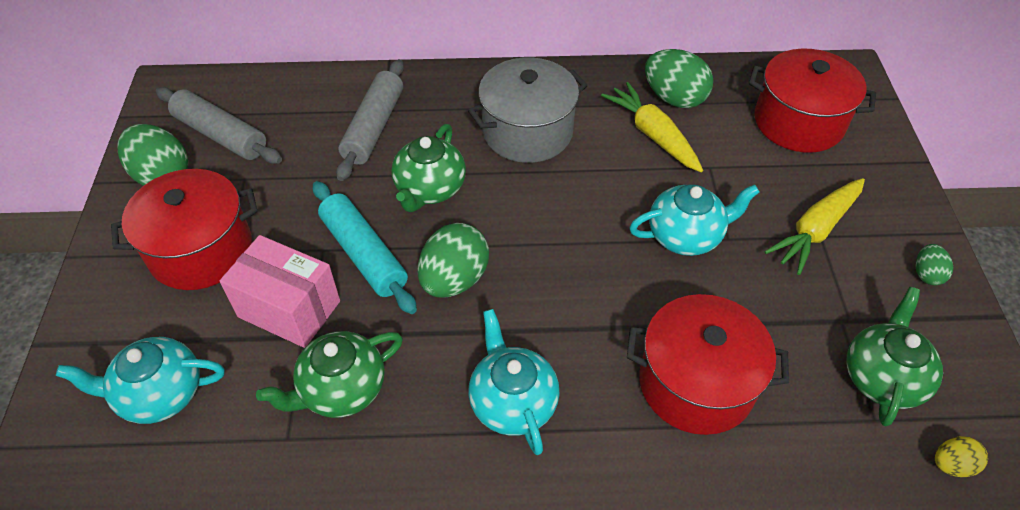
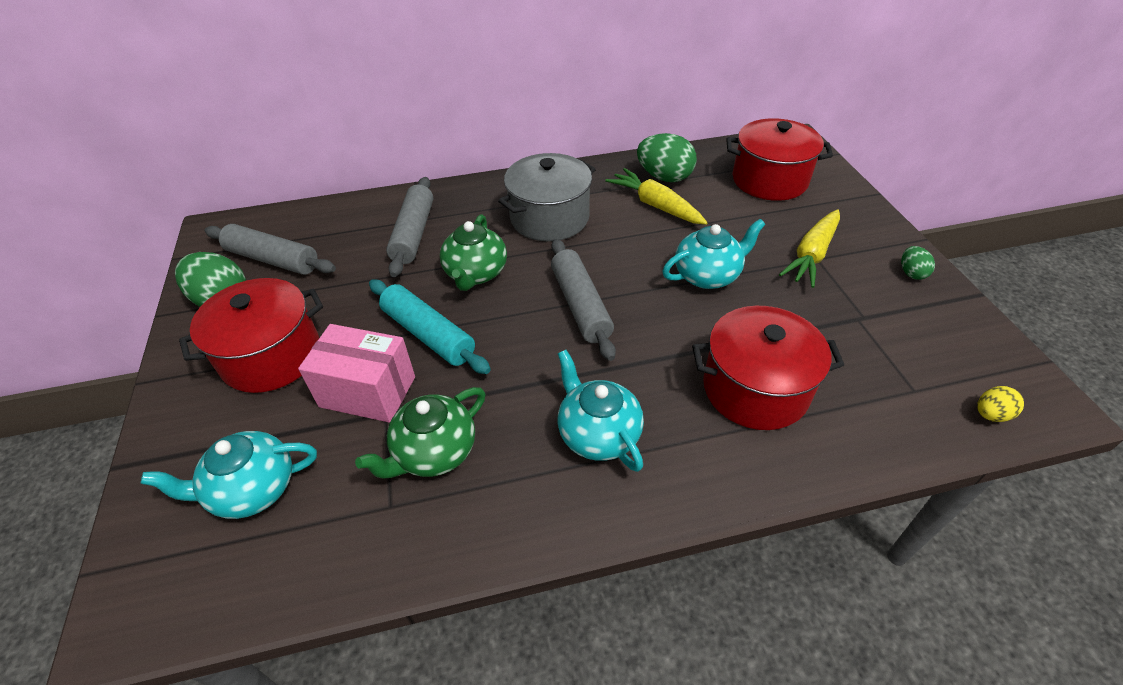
camera: 10 degrees left, 5 degrees down
green egg [418,223,489,298] -> none
green teapot [846,287,943,426] -> none
none -> grey rolling pin [551,239,616,361]

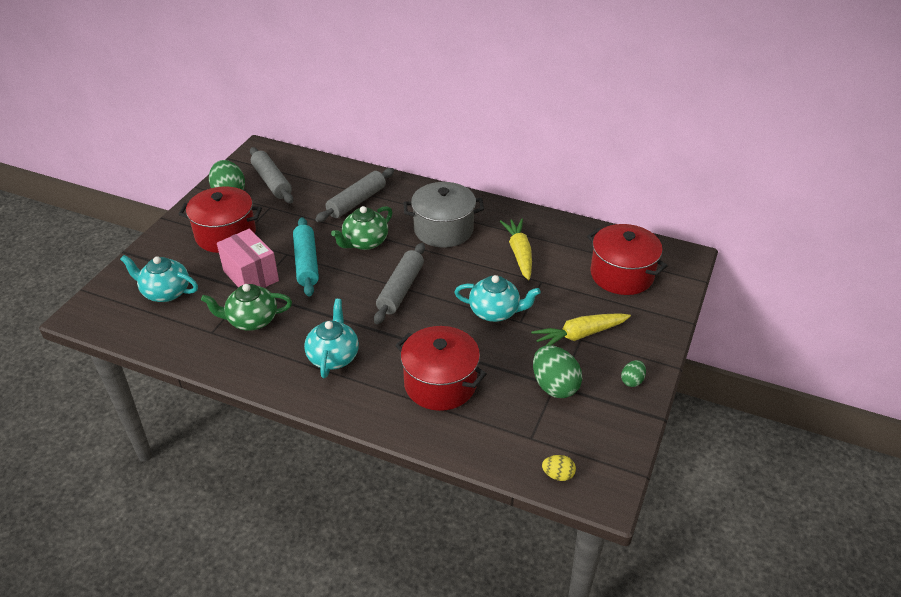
camera: 35 degrees right, 5 degrees down
green egg [637,133,697,182] -> green egg moved to [533,345,582,398]

